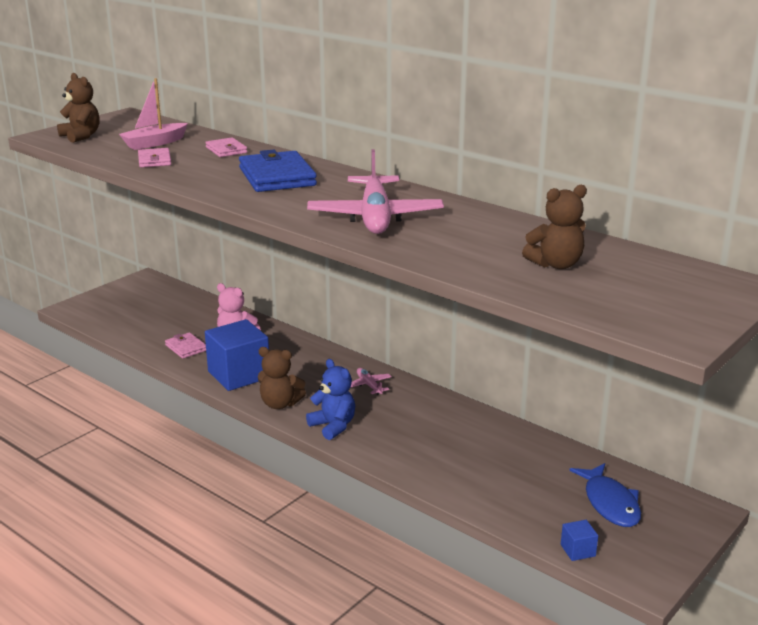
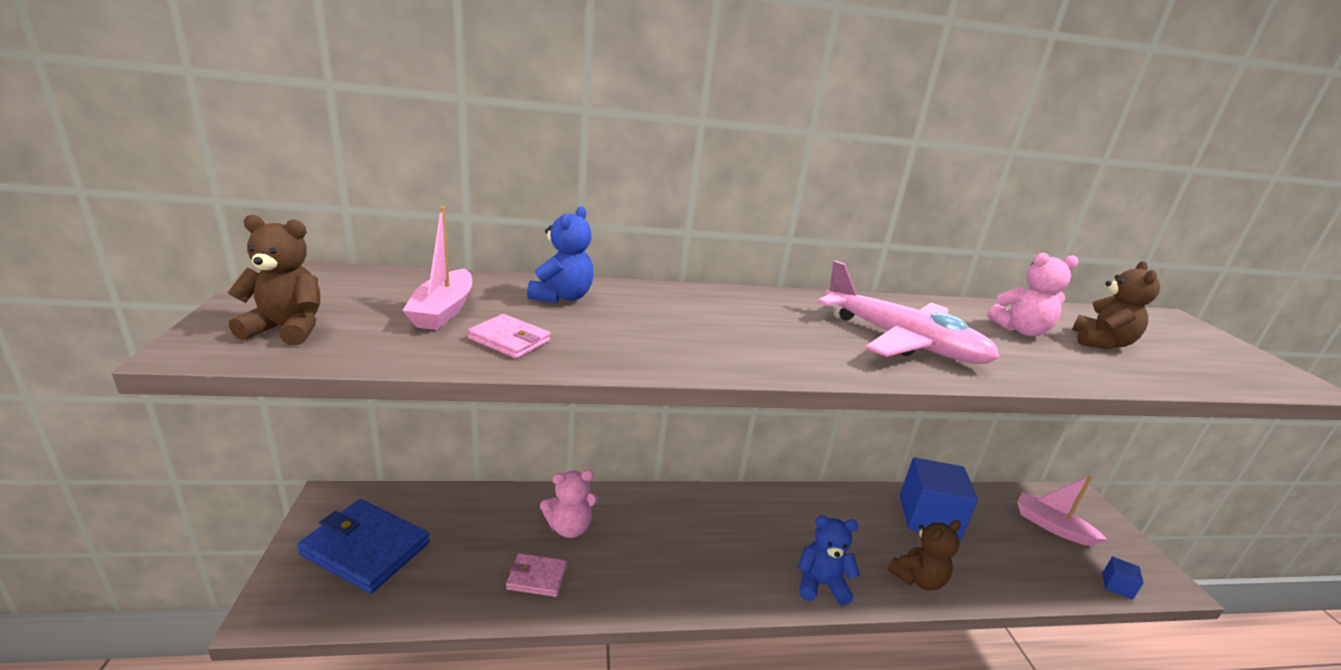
camera: 50 degrees left, 0 degrees up
pink wallet [205,137,247,157] -> blue teddy bear [527,206,594,303]
blue cube [205,319,269,391] -> blue cube moved to [900,457,978,540]
blue wallet [239,149,317,192] -> blue wallet moved to [297,499,430,594]
brown teddy bear [258,347,306,409] -> brown teddy bear moved to [887,520,961,590]
pink plane [350,368,392,395] -> none
blue fish [569,463,641,527] -> pink boat [1017,475,1107,546]
none -> pink teddy bear [988,253,1079,336]

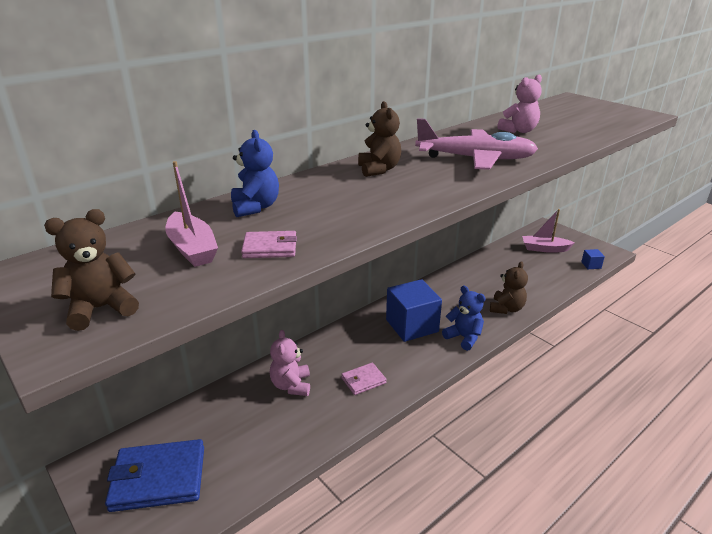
camera: 30 degrees left, 5 degrees up
pink wallet [506,553,567,597] -> pink wallet moved to [341,363,387,395]
pink teddy bear [540,470,598,538] -> pink teddy bear turned 135 degrees clockwise [270,330,310,396]
blue teddy bear [797,516,860,605] -> blue teddy bear turned 75 degrees clockwise [442,286,486,351]
blue cube [900,457,978,540] -> blue cube moved to [386,279,442,342]
brown teddy bear [1072,261,1160,349] -> brown teddy bear moved to [358,101,401,177]

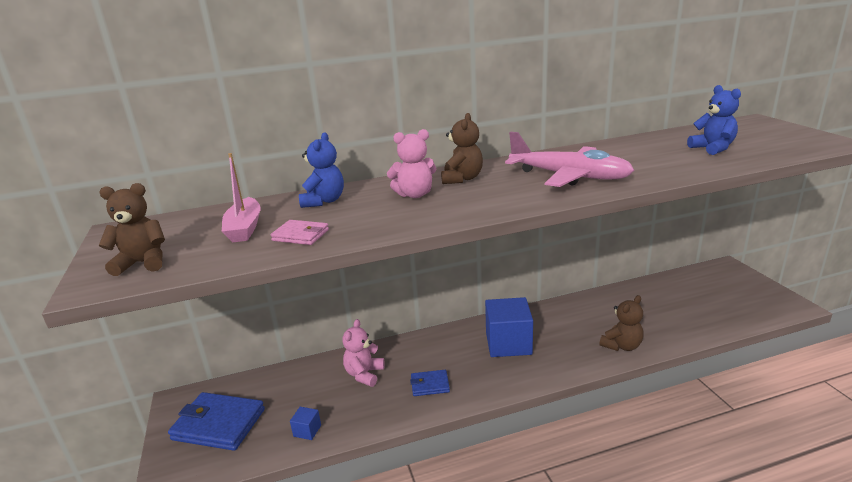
camera: 25 degrees right, 5 degrees down
pink wallet [341,363,387,395] -> blue wallet [410,370,450,396]
blue teddy bear [442,286,486,351] -> blue teddy bear moved to [687,85,741,155]
pink teddy bear [497,75,542,133] -> pink teddy bear moved to [387,129,436,198]
pink boat [522,209,575,253] -> none
blue cube [581,249,605,269] -> blue cube moved to [290,407,321,440]

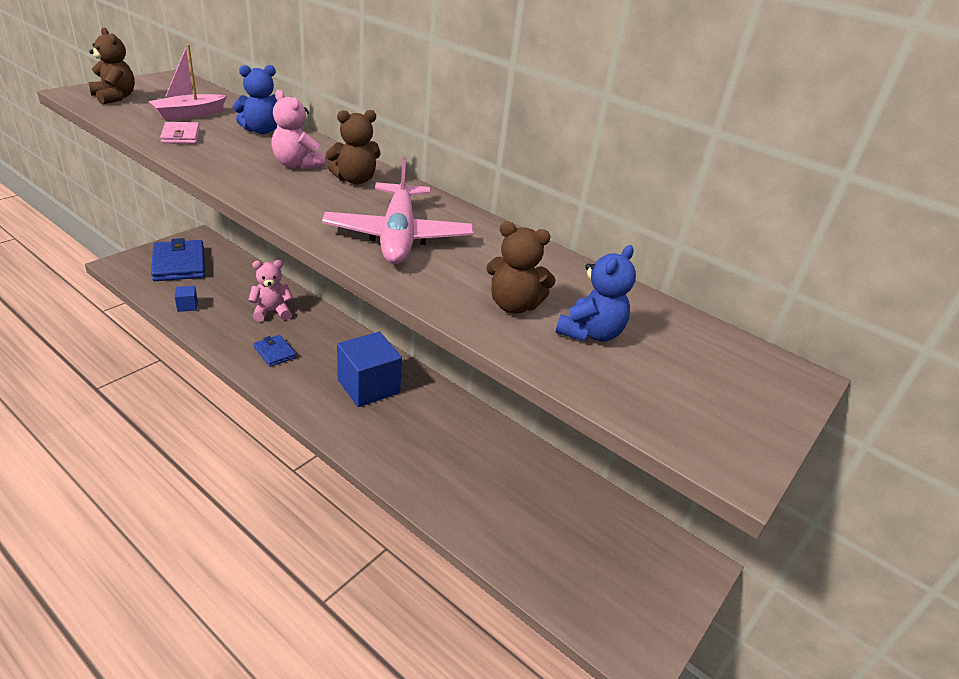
camera: 50 degrees right, 10 degrees up
brown teddy bear [599,295,644,351] -> brown teddy bear moved to [486,221,556,314]

